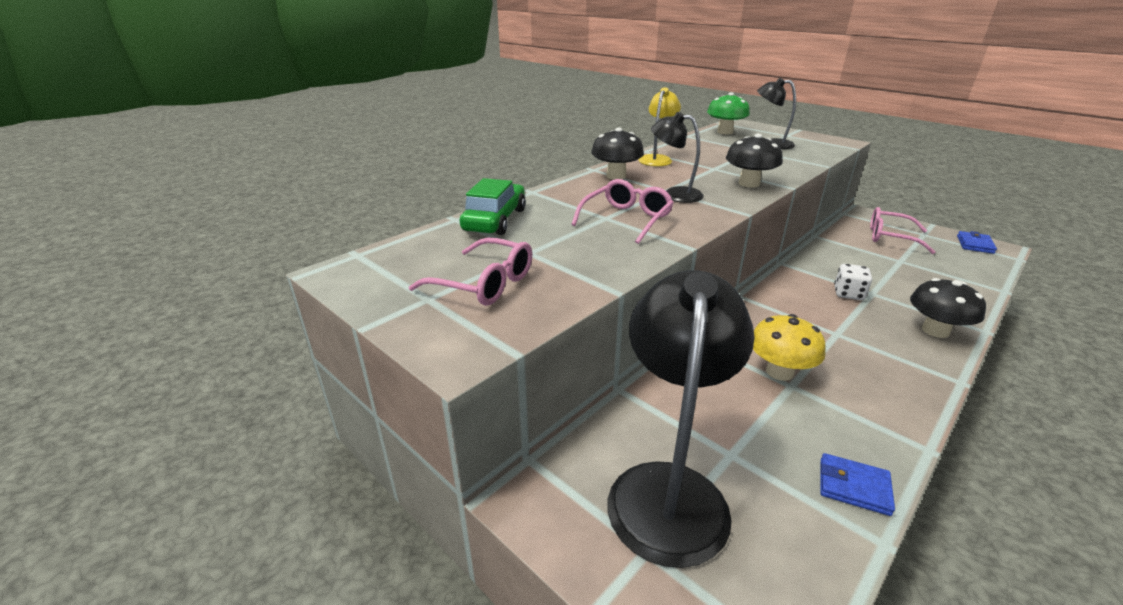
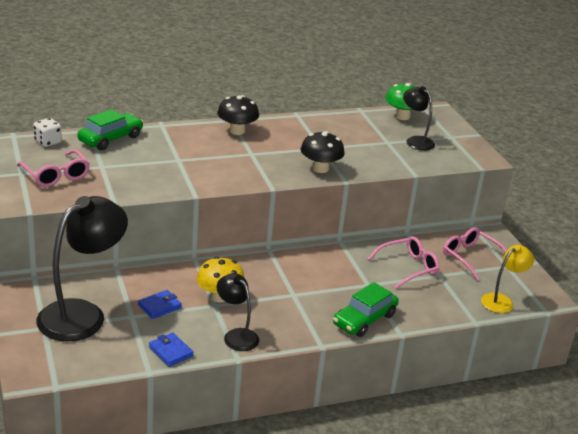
camera: 25 degrees right, 0 degrees up
pink glasses [571,179,674,244] -> pink glasses moved to [367,236,440,289]
yellow lamp [639,87,681,166] -> yellow lamp moved to [481,245,534,313]
black lamp [651,112,704,203] -> black lamp moved to [217,273,259,351]
white dice [834,264,872,300] -> white dice moved to [33,118,62,147]
black mushroom [910,278,986,338] -> green car [333,282,399,337]
blue wallet [957,231,997,254] -> blue wallet moved to [138,290,182,319]

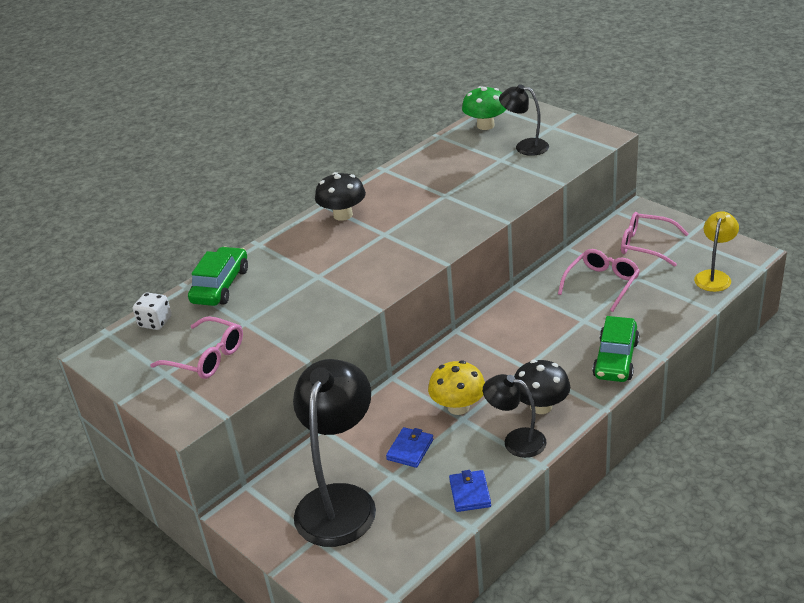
camera: 20 degrees left, 5 degrees up
blue wallet [149,332,193,367] -> blue wallet turned 60 degrees clockwise [449,470,491,512]
black mushroom [301,131,345,173] -> black mushroom moved to [514,360,570,414]

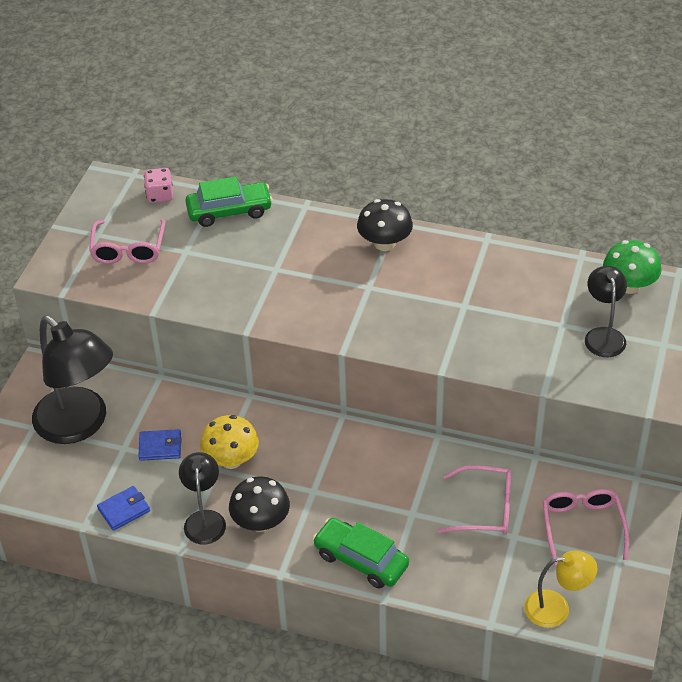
camera: 60 degrees right, 10 degrees up
white dice [133,292,172,330] -> pink dice [144,168,173,203]
black lamp [293,359,376,547] -> black lamp turned 60 degrees clockwise [32,316,113,444]
green car [592,316,639,382] -> green car turned 45 degrees clockwise [312,518,409,589]

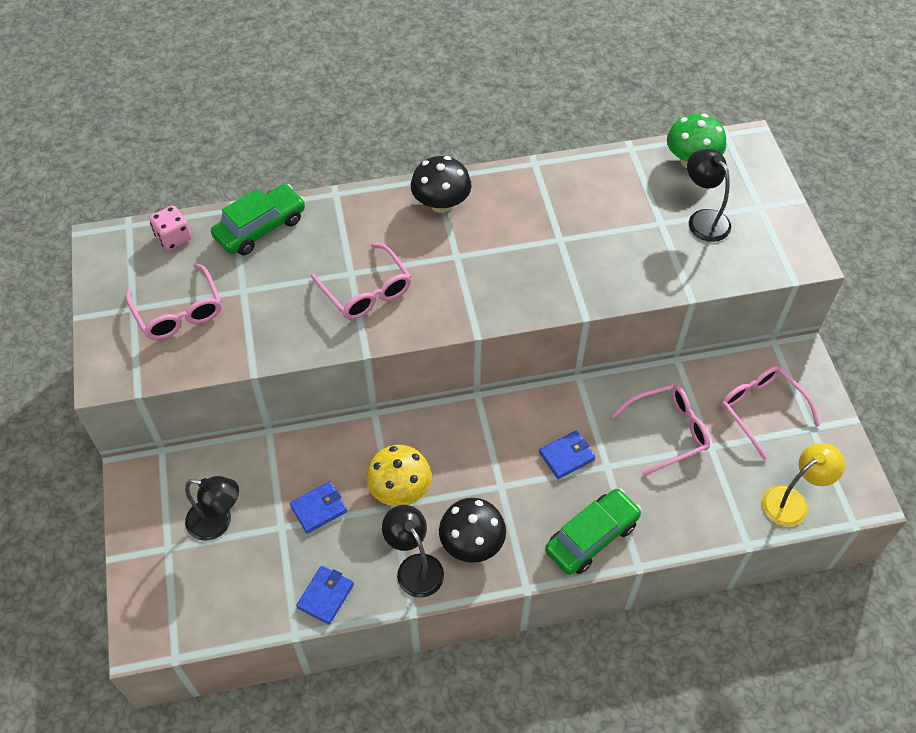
camera: 30 degrees left, 10 degrees up
black lamp [32,316,113,444] -> black lamp [185,476,239,541], size x0.53
green car [312,518,409,589] -> green car turned 135 degrees clockwise [545,488,642,575]
none -> pink glasses [311,243,411,320]
none -> blue wallet [539,430,595,479]

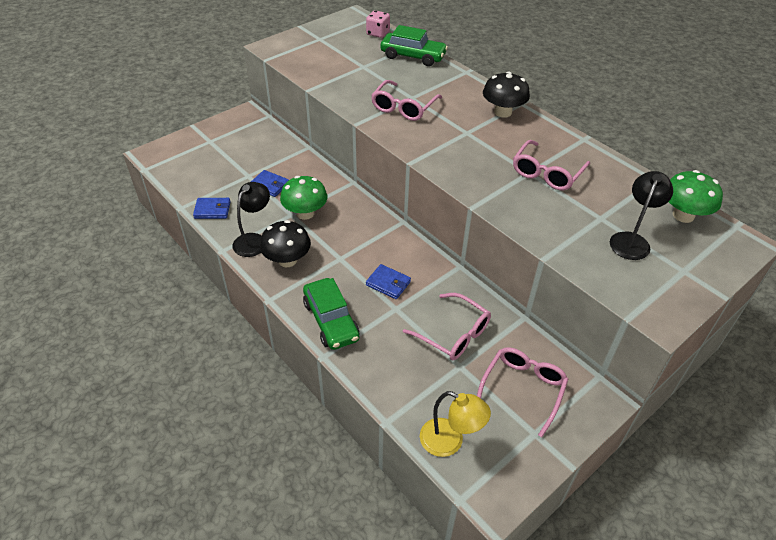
camera: 60 degrees right, 10 degrees down
pink glasses [126,263,221,340] -> pink glasses moved to [513,140,590,190]
black lamp [185,476,239,541] -> none
yellow mushroom [366,445,431,506] -> green mushroom [280,176,327,220]
green car [545,488,642,575] -> green car turned 45 degrees clockwise [303,278,359,350]

